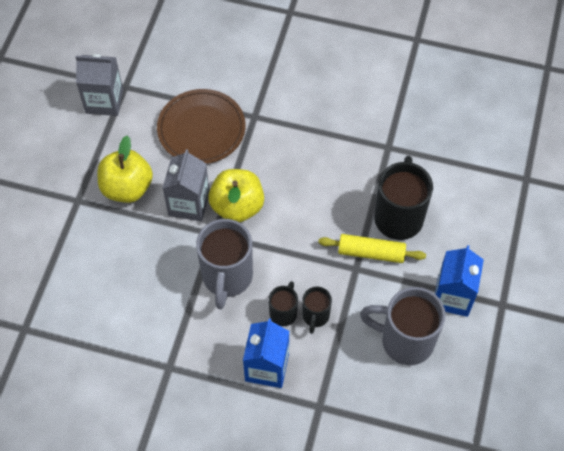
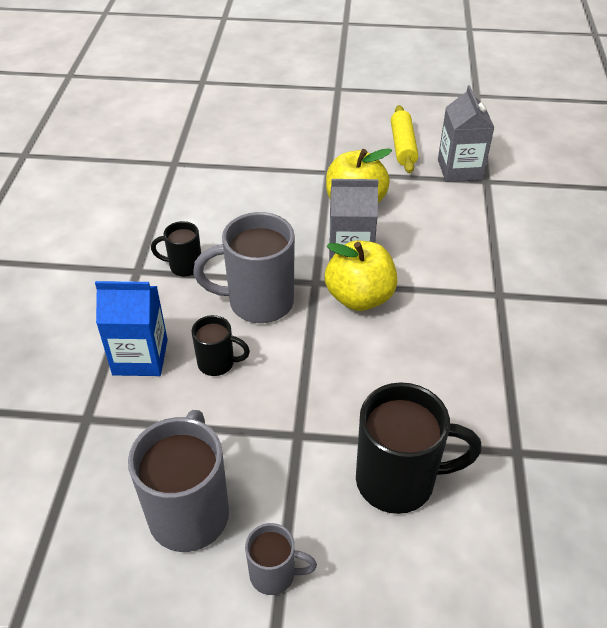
camera: 80 degrees right, 15 degrees down
brown plate [157,89,245,164] -> none
black mug [302,286,332,334] -> black mug moved to [151,221,201,276]
yellow rolling pin [318,234,426,263] -> yellow rolling pin moved to [391,105,418,173]
blue carton [435,245,484,317] -> grey mug [245,523,317,595]

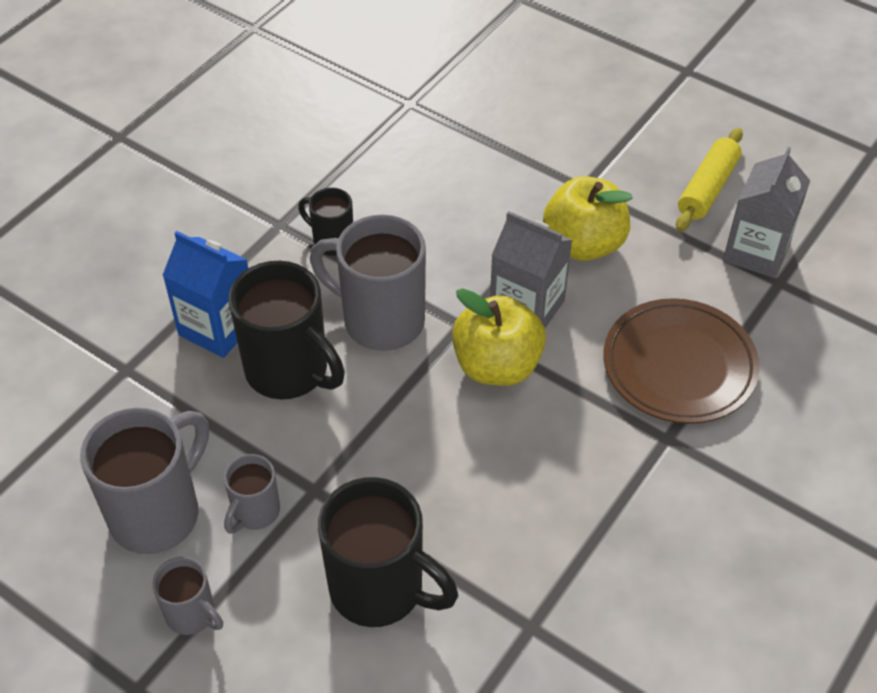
camera: 30 degrees right, 5 degrees up
black mug [192,315,250,376] -> black mug [229,261,345,400], size x1.89
none -> grey mug [224,454,280,534]
none -> brown plate [604,298,760,424]

